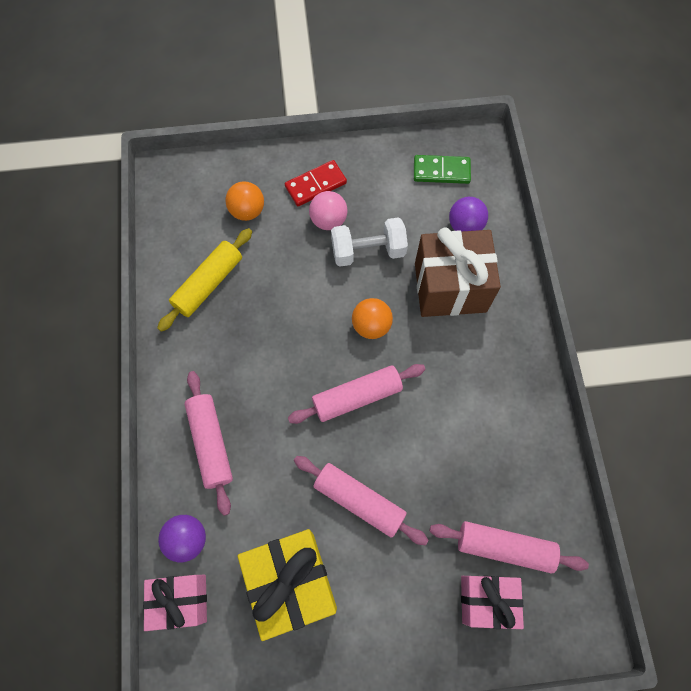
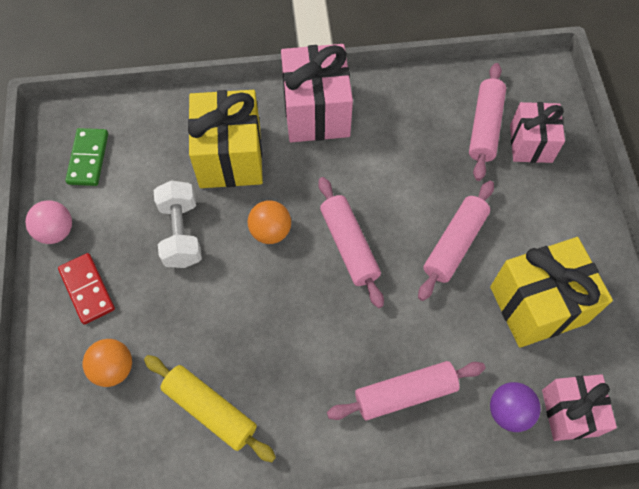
camera: 90 degrees left, 5 degrees down
pink ball [309,191,348,230] -> pink ball moved to [25,200,72,244]
brown gift [415,227,501,317] -> yellow gift [188,90,263,188]
purple ball [449,197,488,232] -> none
none -> pink gift [281,44,353,142]

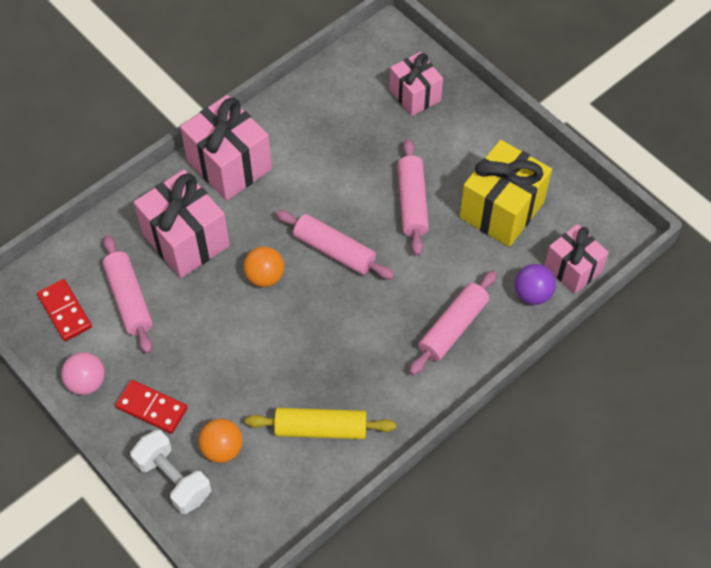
camera: 35 degrees left, 5 degrees down
green domino [65,128,108,186] -> red domino [37,279,92,341]
white dumbbell [154,181,202,268] -> white dumbbell moved to [130,430,211,514]
yellow gift [188,90,263,188] -> pink gift [134,169,230,278]
pink rolling pin [469,63,506,181] -> pink rolling pin moved to [103,235,153,354]

